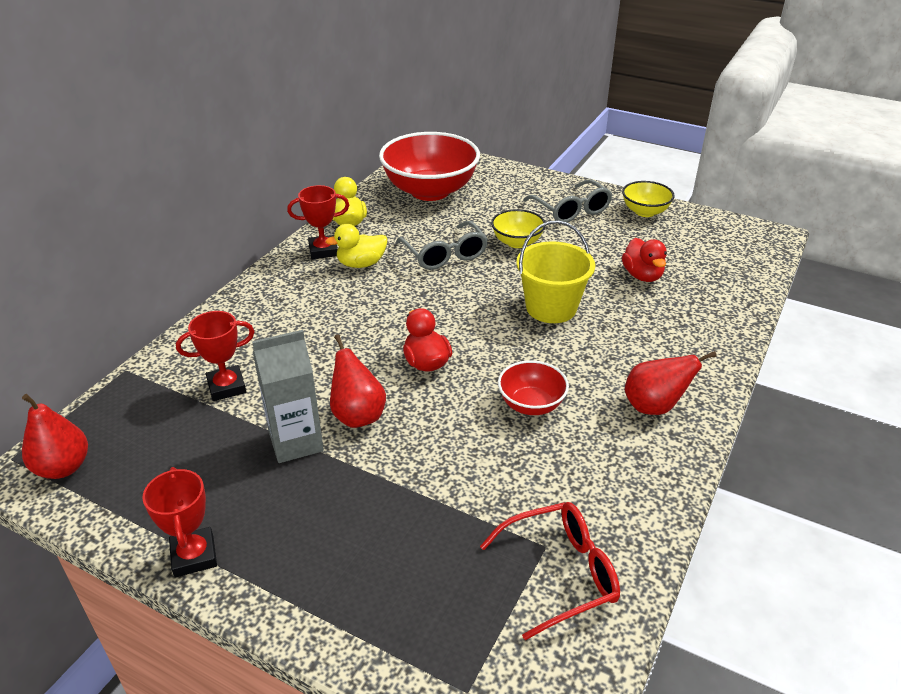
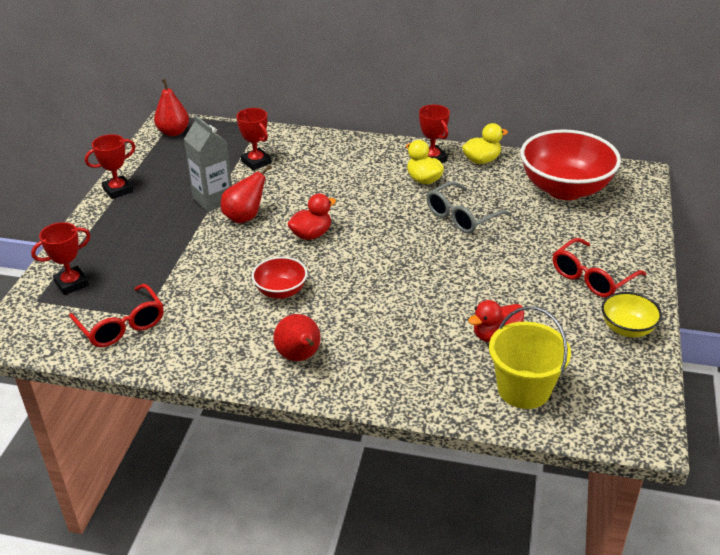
camera: 75 degrees right, 0 degrees up
yellow bowl [491,209,546,248] -> none
yellow bucket [517,220,595,323] -> yellow bucket moved to [489,306,571,409]
grey glasses [523,179,613,223] -> red glasses [553,238,646,298]
none -> red trophy [31,222,91,295]

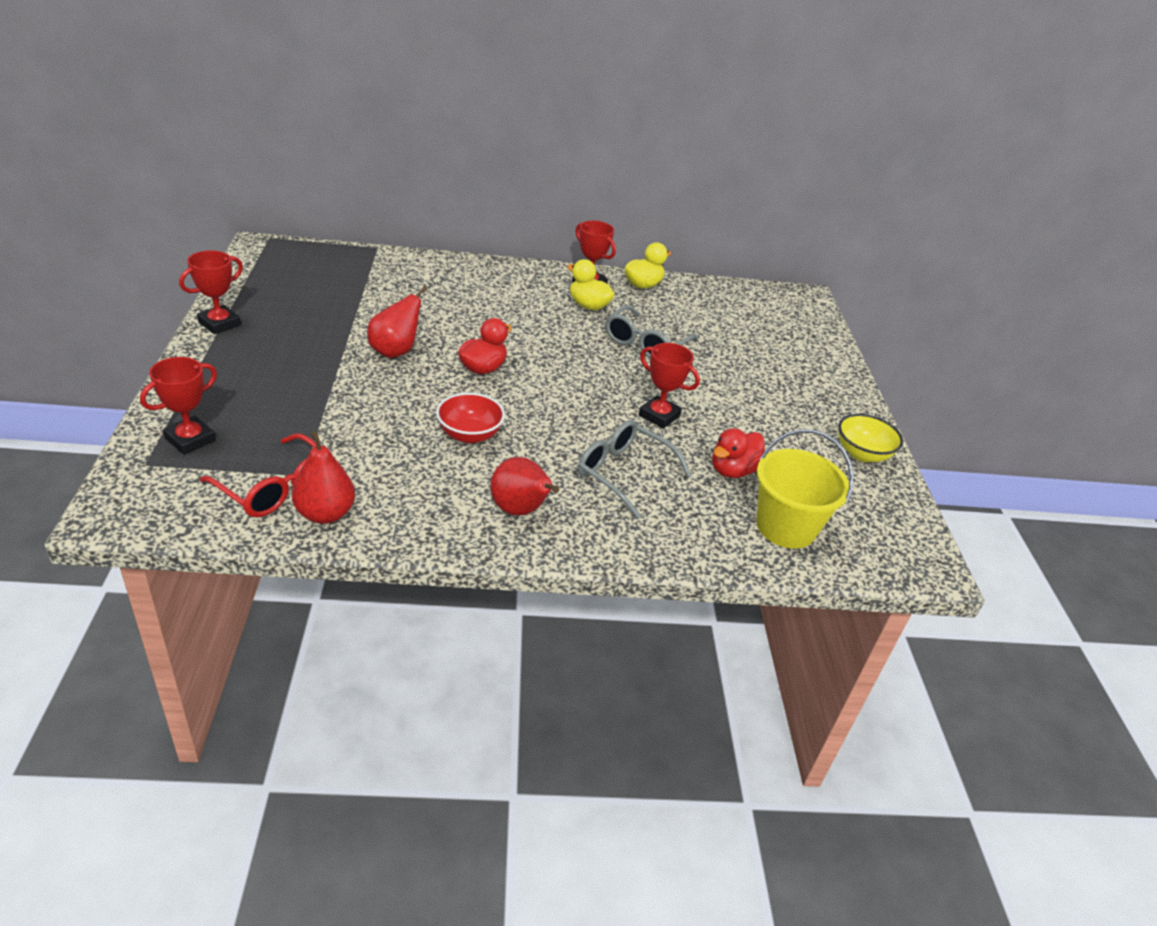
camera: 20 degrees left, 0 degrees up
red pear [154,79,189,136] -> red pear moved to [292,431,355,524]
grey carton [184,115,232,212] -> none
red trophy [236,108,272,170] -> red trophy moved to [639,343,700,429]
red bowl [521,129,621,200] -> none
red glasses [553,238,646,298] -> none
none -> grey glasses [578,420,692,519]

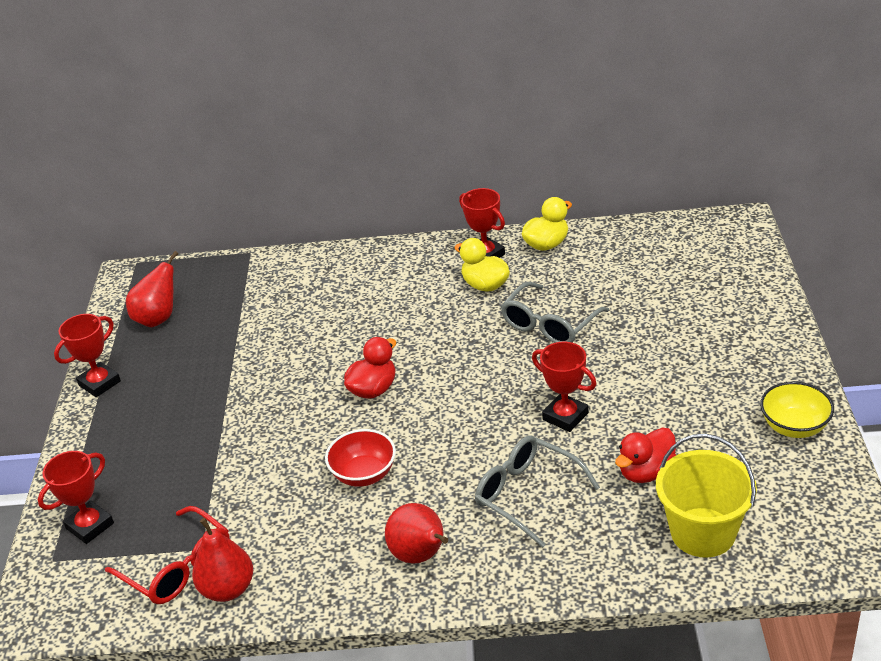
camera: 10 degrees right, 0 degrees up
red pear [367,286,428,358] -> red pear moved to [126,251,178,327]

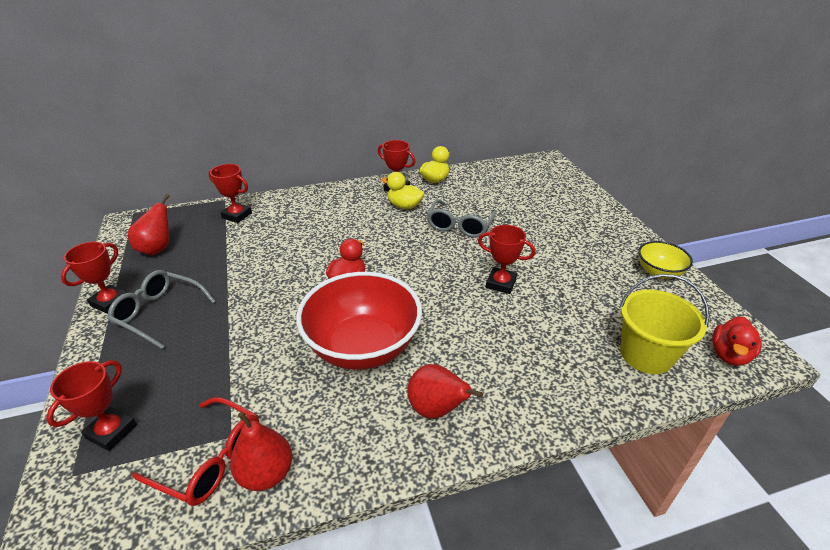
camera: 20 degrees left, 0 degrees up
red bowl [325,429,396,487] -> red bowl [296,272,422,370], size x2.01
grey glasses [475,435,600,548] -> grey glasses moved to [107,270,216,349]
red duck [615,428,676,483] -> red duck moved to [712,317,762,366]
none -> red trophy [209,164,252,223]

